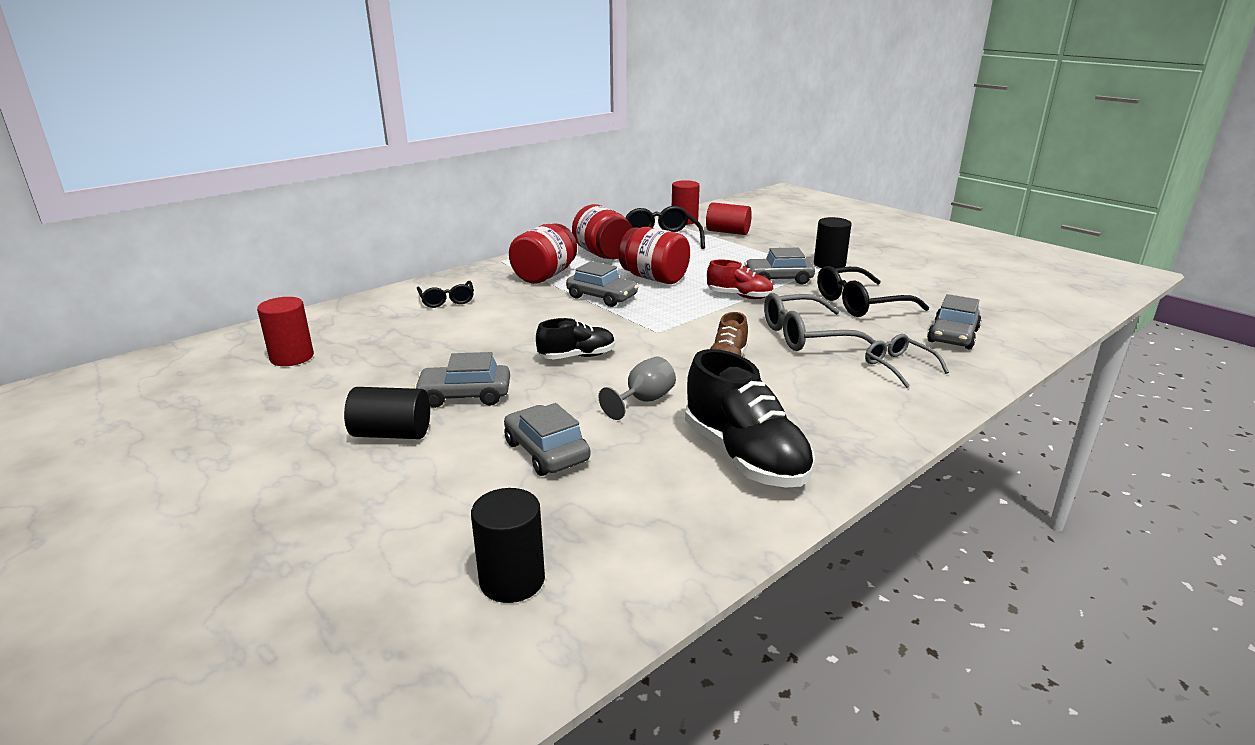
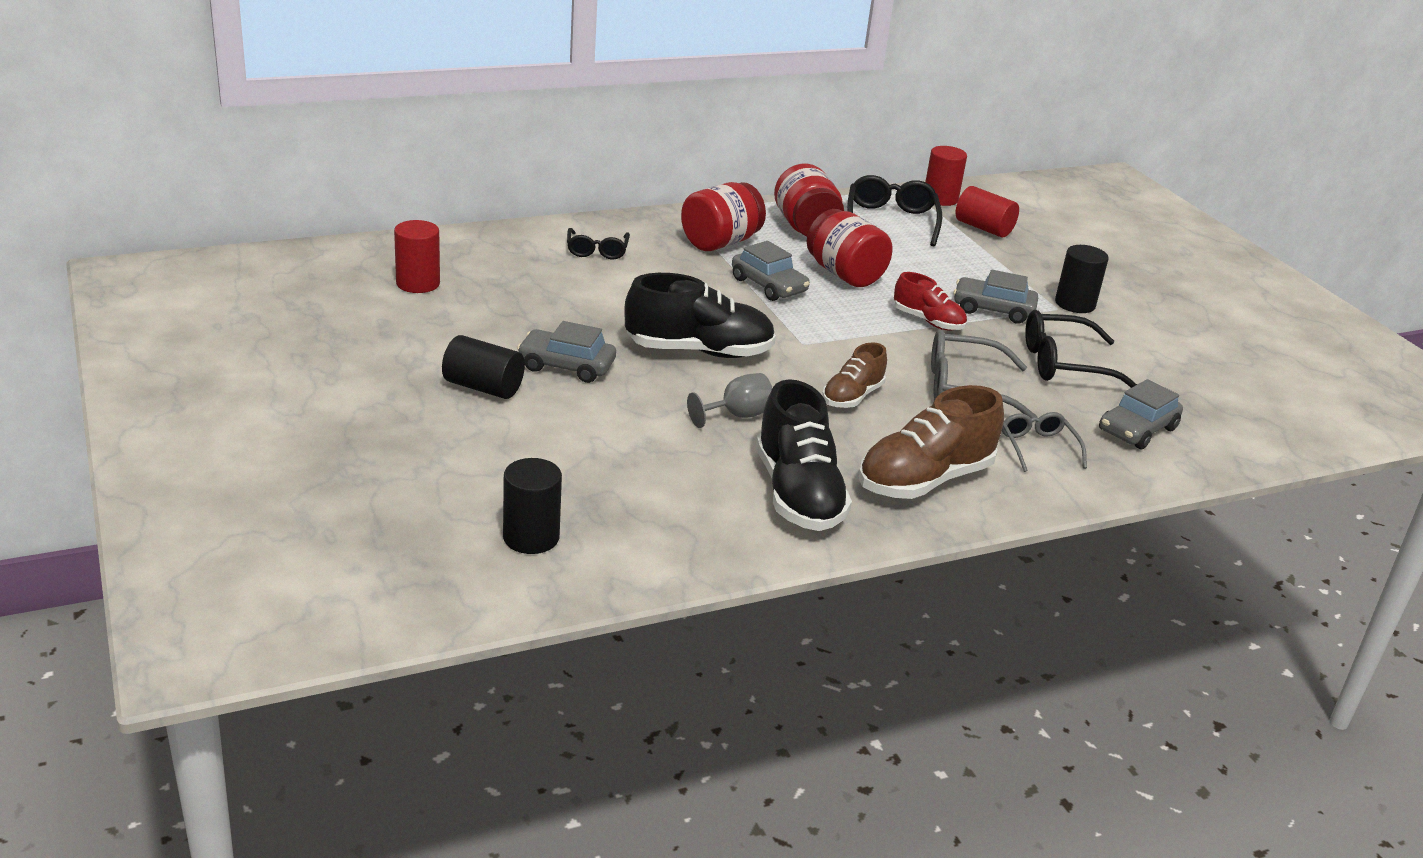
camera: 15 degrees right, 5 degrees up
grey car [504,403,591,476] -> none
black shoe [536,318,615,360] -> black shoe [624,273,776,358], size x1.72
none -> brown shoe [858,385,1004,499]

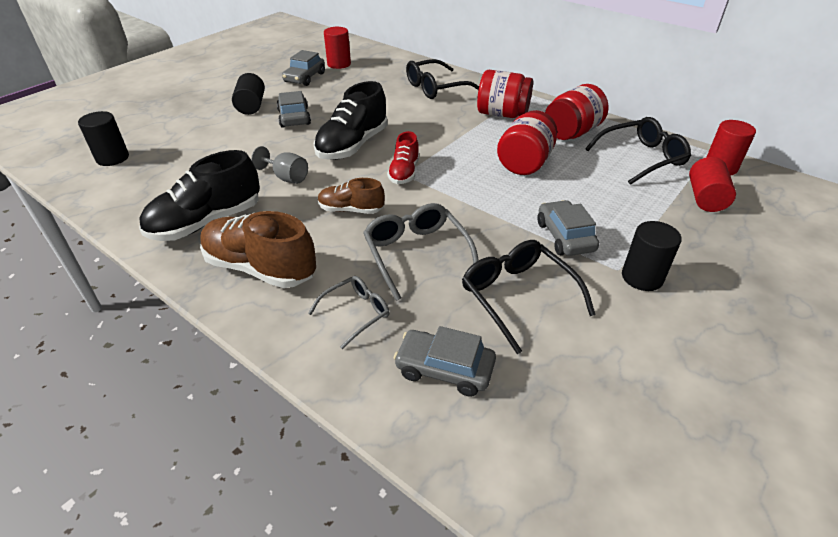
camera: 65 degrees right, 10 degrees up
black glasses [567,228,630,260] -> black glasses [406,59,479,99], size x1.64
black shoe [624,273,776,358] -> black shoe turned 60 degrees clockwise [313,81,388,160]
grey car [732,241,810,301] -> grey car moved to [282,50,325,86]
red shoe [894,272,967,331] -> red shoe moved to [387,131,419,184]

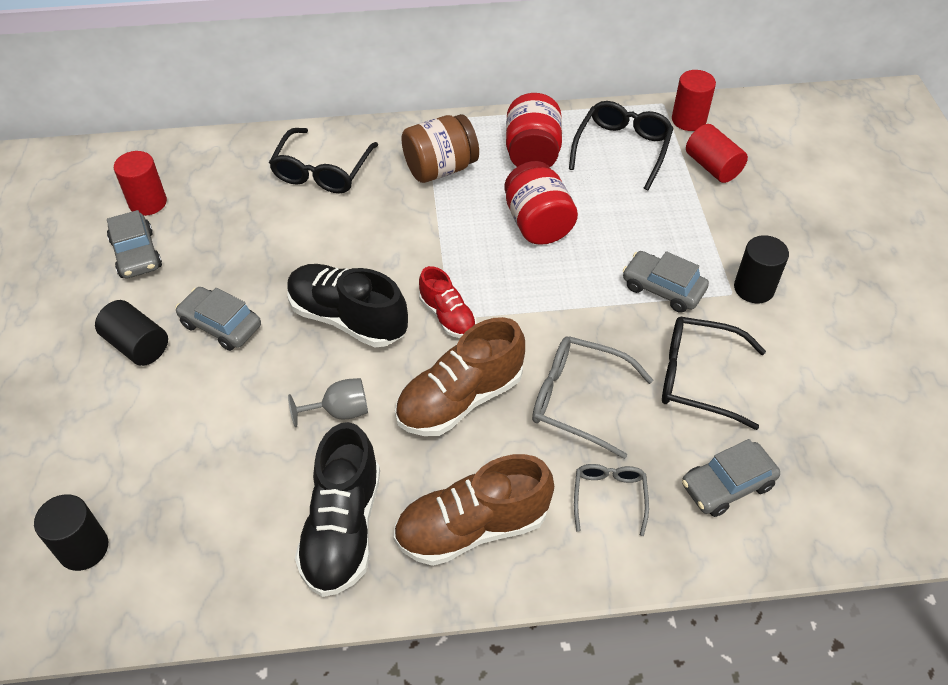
camera: 45 degrees left, 10 degrees up
black shoe [313,81,388,160] -> black shoe turned 135 degrees clockwise [287,264,408,347]
brown shoe [318,178,385,214] -> brown shoe [395,317,525,436], size x1.72
red jar [477,70,533,118] -> brown jar [401,114,479,183]

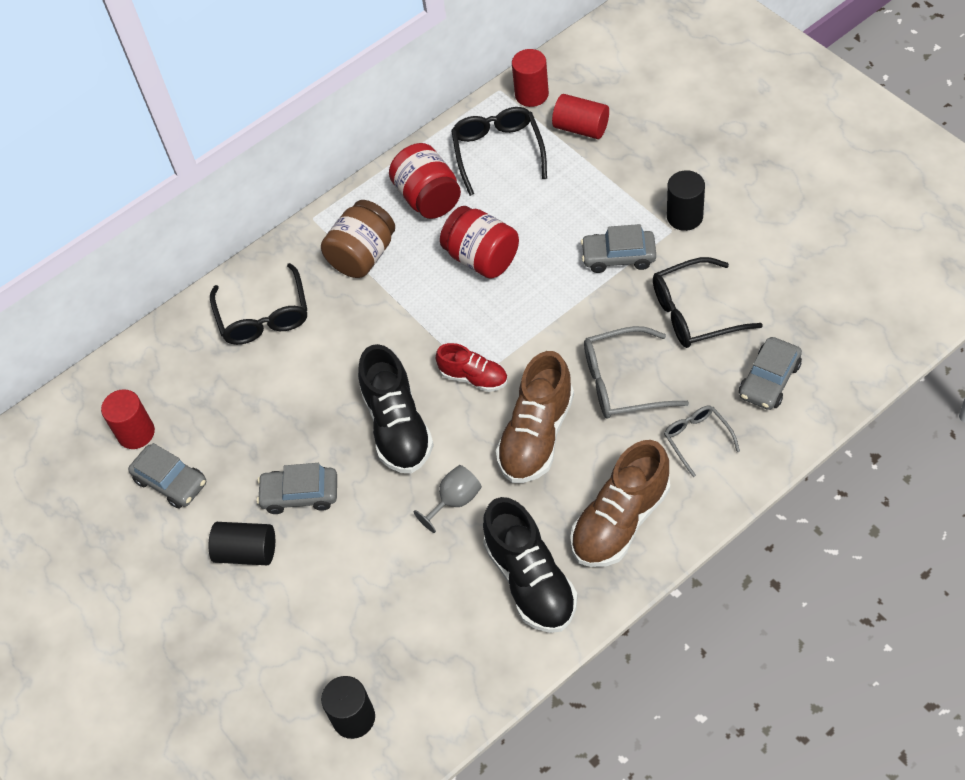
camera: 25 degrees left, 5 degrees up
black shoe [287,264,408,347] -> black shoe turned 105 degrees counterclockwise [358,344,434,473]

